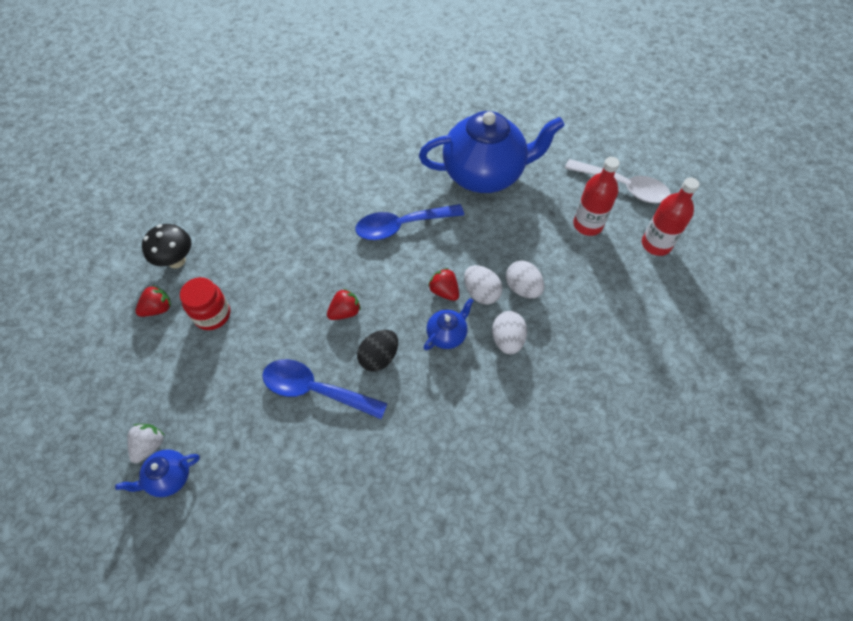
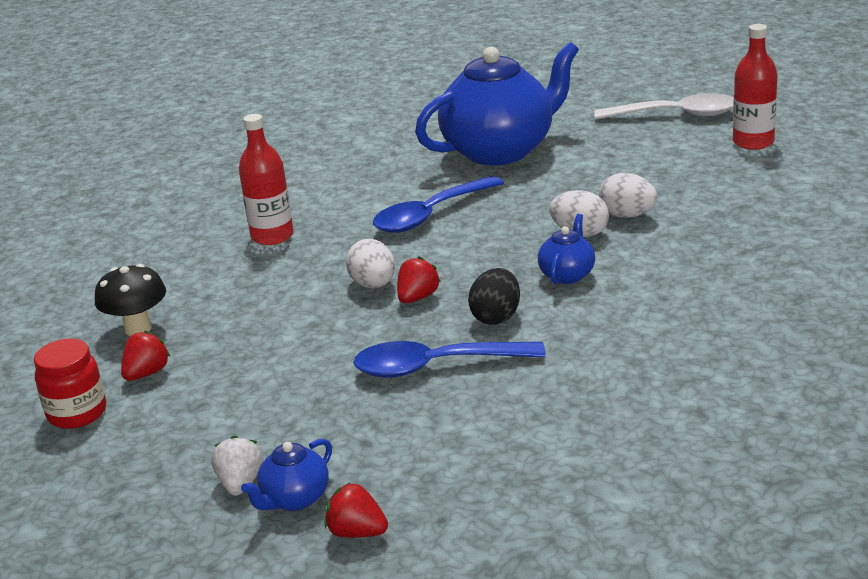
camera: 20 degrees left, 30 degrees down
red jar [180,277,230,330] -> red jar moved to [34,339,106,429]
red strawberry [428,268,459,301] -> red strawberry moved to [324,483,388,538]
white egg [492,311,527,354] -> white egg moved to [346,239,395,288]
red bottle [573,157,620,236] -> red bottle moved to [239,114,294,245]

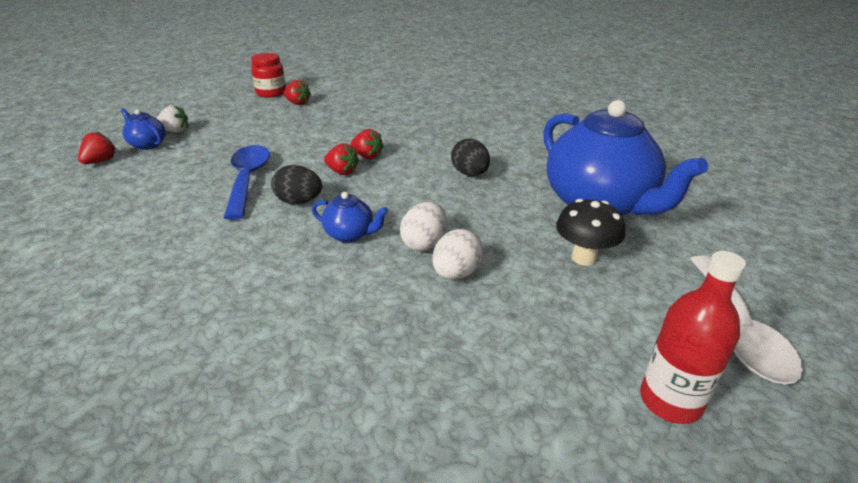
camera: 85 degrees right, 5 degrees up
black mushroom [95,264,166,336] -> black mushroom moved to [556,199,625,266]
red bottle [239,114,294,245] -> none
white egg [346,239,395,288] -> red strawberry [351,129,384,159]
blue spoon [373,176,504,233] -> black egg [451,139,490,176]

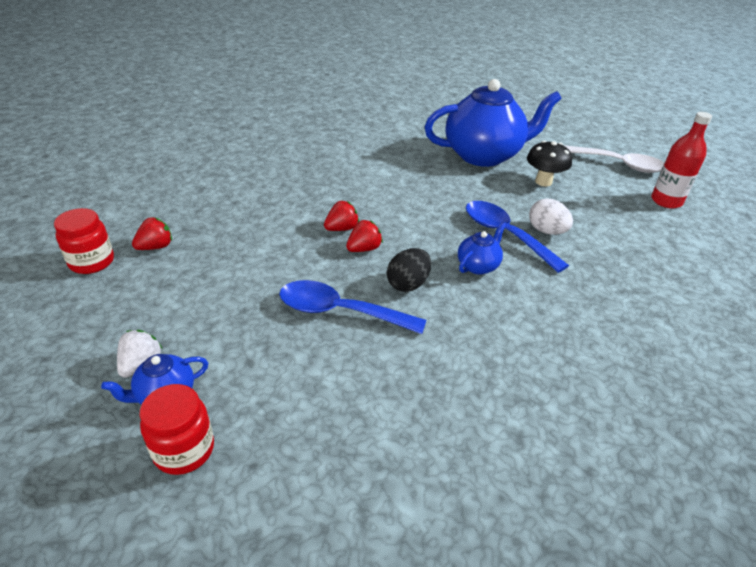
camera: 70 degrees left, 5 degrees up
red strawberry [78,131,116,164] -> red jar [140,384,214,475]
white egg [400,202,447,251] -> blue spoon [466,201,569,273]
black egg [451,139,490,176] -> none

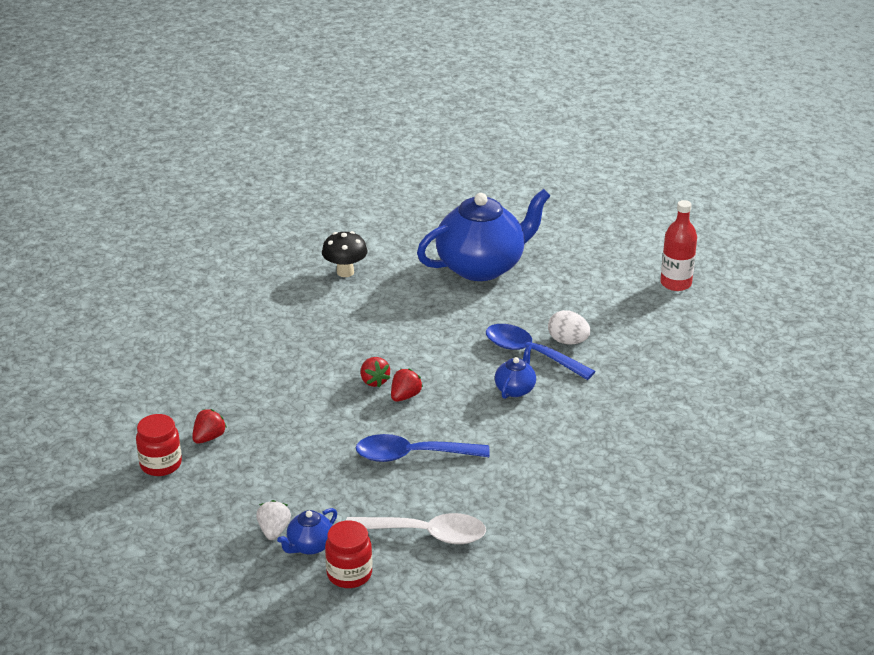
camera: 15 degrees left, 5 degrees down
red strawberry [324,201,359,231] -> red strawberry turned 120 degrees clockwise [361,357,390,387]
black egg [387,248,431,292] -> none
black mushroom [527,141,572,187] -> black mushroom moved to [322,231,368,277]
white spoon [563,145,664,173] -> white spoon moved to [346,513,486,544]

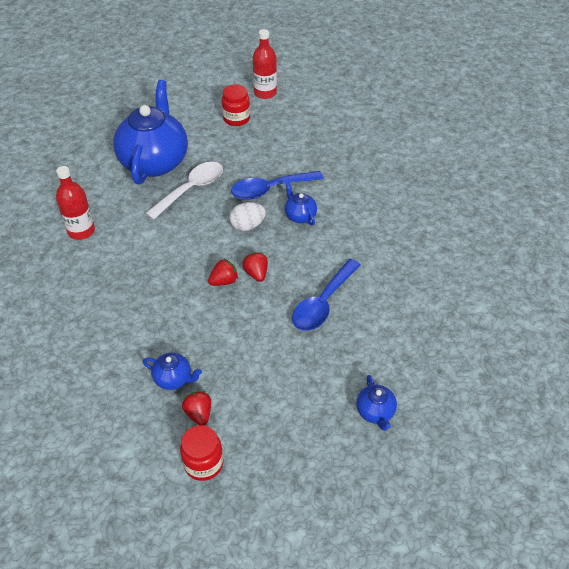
camera: 55 degrees left, 15 degrees up
white strawberry [256,500,291,540] -> none
black mushroom [322,231,368,277] -> red bottle [56,166,95,240]
red jar [325,520,372,588] -> red jar moved to [222,84,250,126]
white spoon [346,513,486,544] -> white spoon moved to [145,162,223,220]
red strawberry [361,357,390,387] -> red strawberry turned 45 degrees counterclockwise [208,259,238,286]
white egg [548,310,590,345] -> white egg moved to [229,202,266,231]
none -> blue teapot [143,353,202,390]

